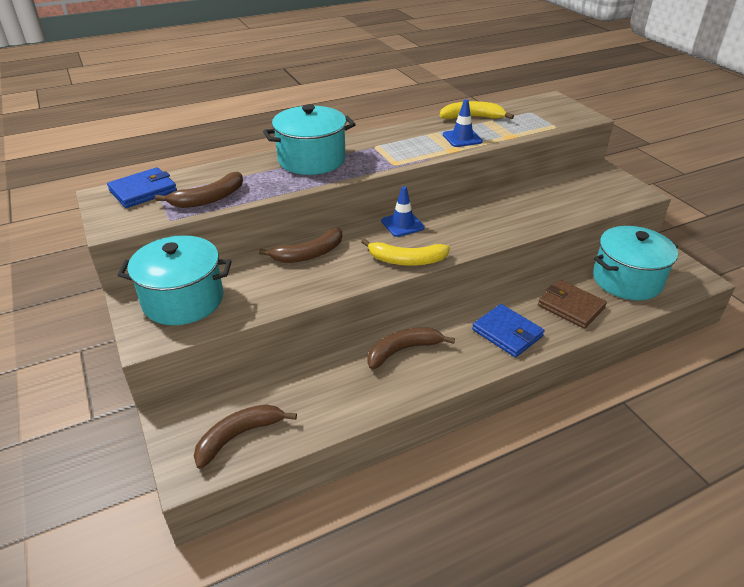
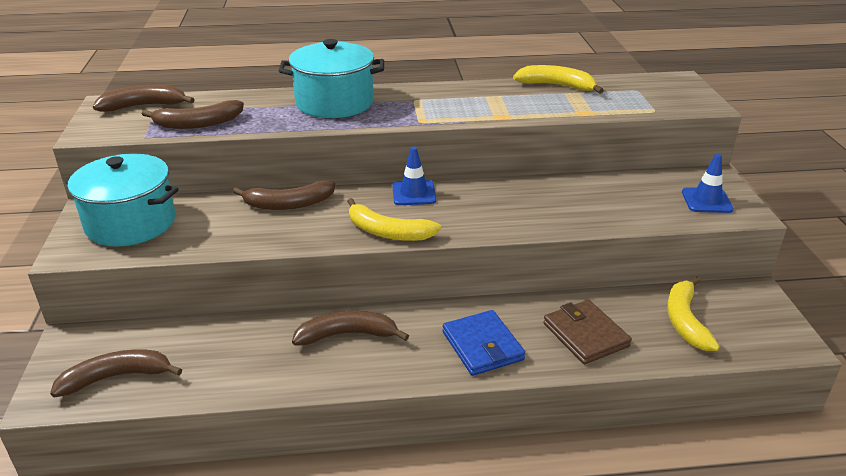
camera: 20 degrees right, 5 degrees down
blue wallet [107,167,177,208] -> brown banana [93,85,195,112]
blue traffic cone [443,99,483,147] -> blue traffic cone moved to [682,154,734,213]
turquoise pot [593,226,678,300] -> yellow banana [667,277,720,351]

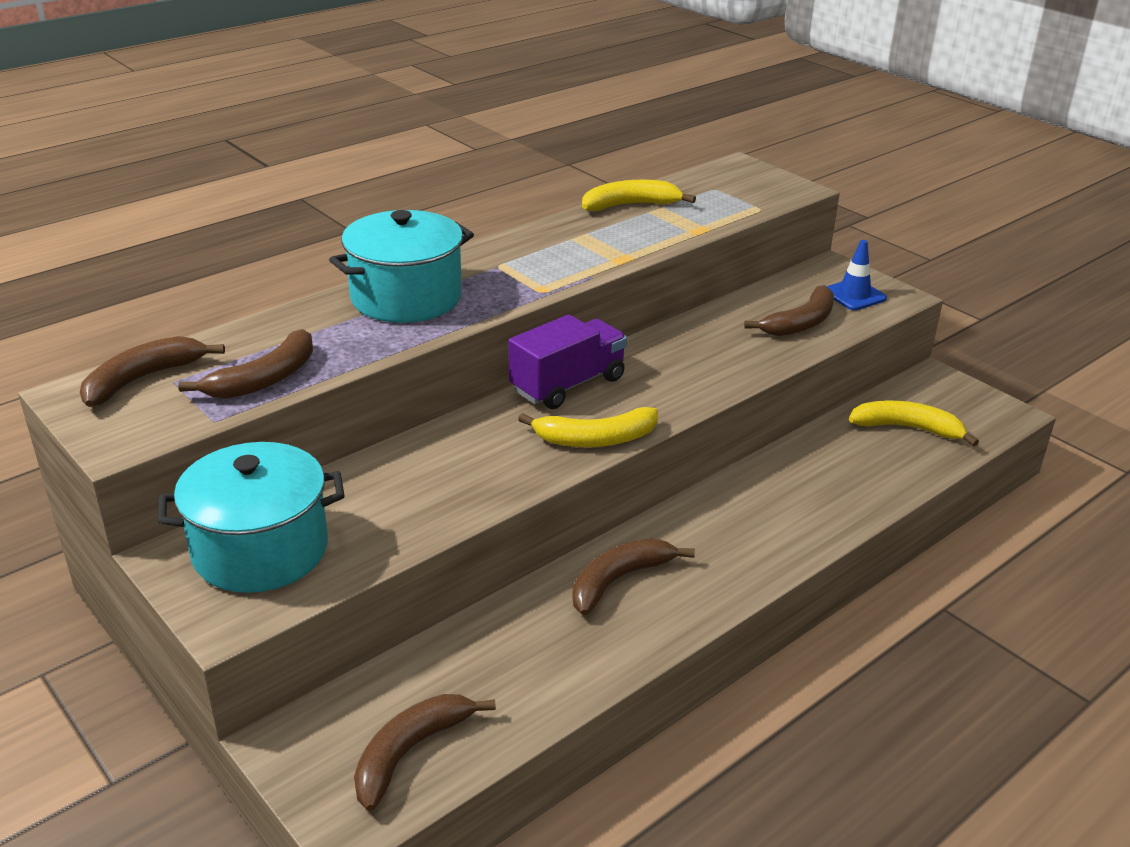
camera: 35 degrees left, 0 degrees up
brown banana [233,181,335,210] -> brown banana moved to [744,285,834,336]
blue traffic cone [392,147,436,205] -> purple truck [508,314,627,409]
blue wallet [442,310,525,376] -> none
brown wallet [543,300,632,364] -> none
yellow banana [667,277,720,351] -> yellow banana turned 135 degrees clockwise [849,400,979,446]

